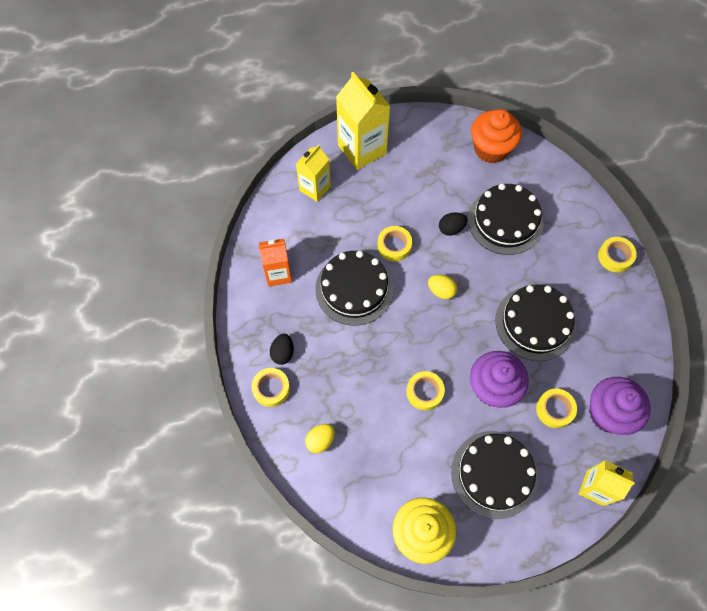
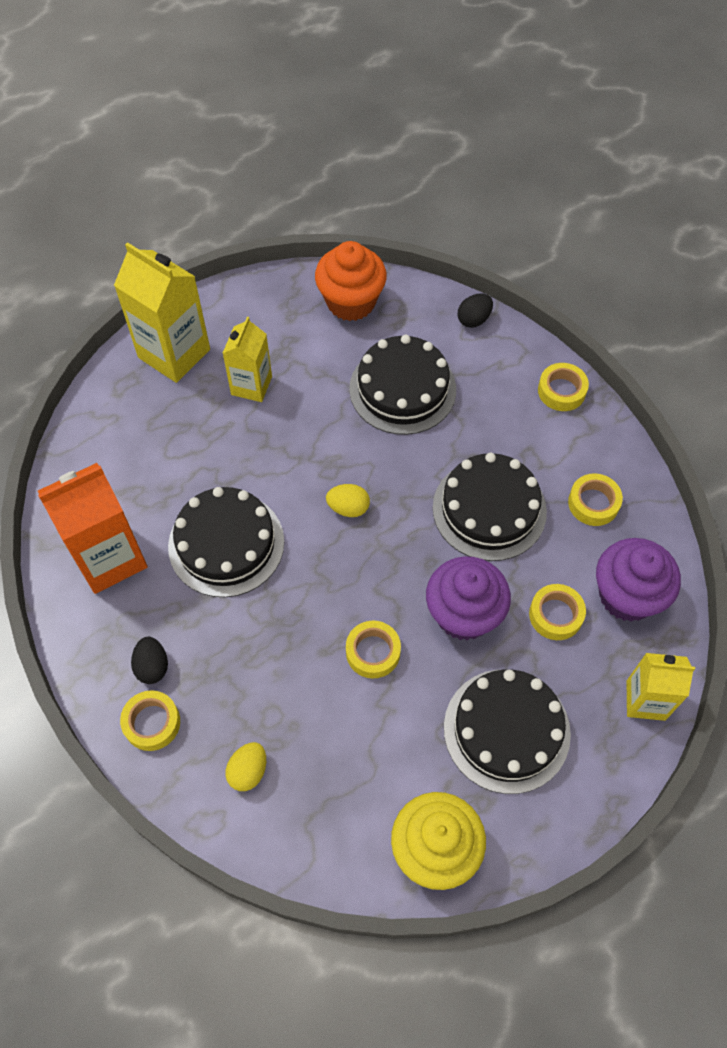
camera: 20 degrees left, 5 degrees down
orange carton [259,239,292,286] -> orange carton [38,463,148,594], size x1.61
yellow carton [296,145,331,202] -> yellow carton moved to [222,317,272,402]
yellow tape [377,226,412,262] -> yellow tape moved to [568,473,623,526]
black egg [439,212,467,236] -> black egg moved to [458,293,493,328]

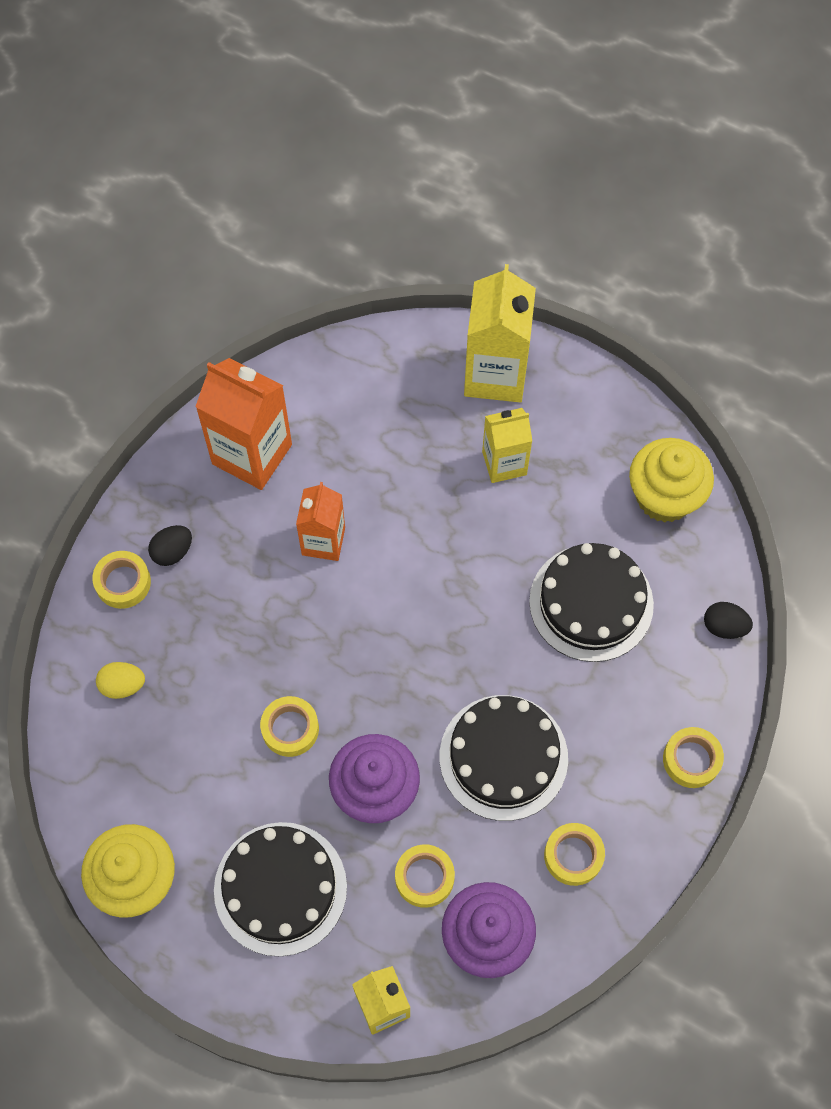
camera: 60 degrees right, 5 degrees up
black cake [168,487,284,597] -> orange carton [296,482,345,561]
orange cupcake [315,241,387,321] -> yellow cupcake [629,438,714,523]
yellow egg [326,484,370,517] -> none

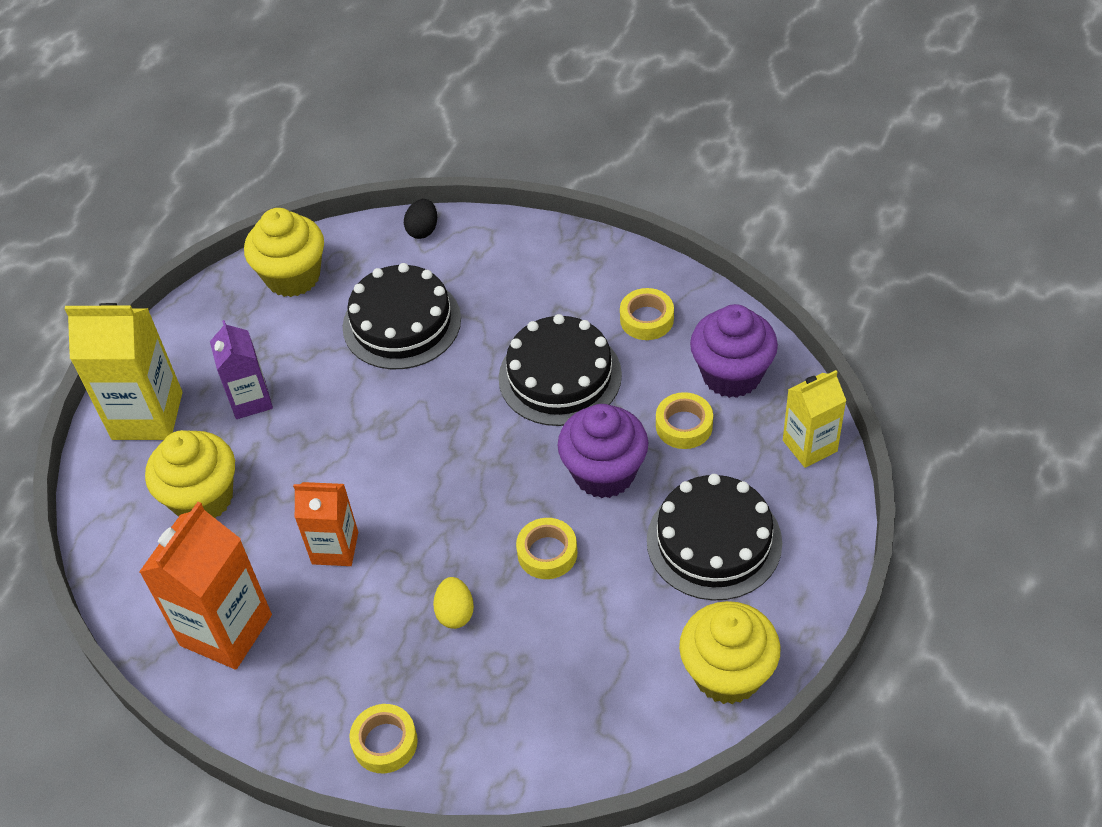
camera: 90 degrees left, 15 degrees down
yellow egg [96,662,145,699] -> yellow egg moved to [433,577,474,629]
black egg [148,525,192,566] -> none
yellow carton [482,408,532,483] -> purple carton [210,320,273,419]
yellow tape [663,727,724,788] -> none
none -> yellow cupcake [145,430,235,518]

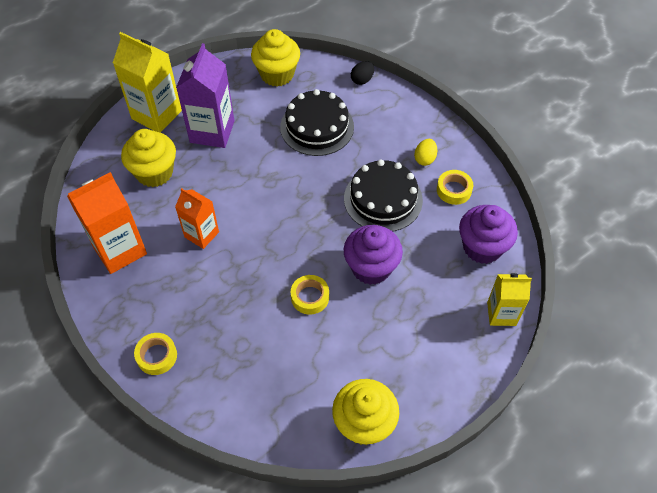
camera: 25 degrees right, 5 degrees up
purple carton [210,320,273,419] -> purple carton [176,43,234,148], size x1.61
yellow egg [433,577,474,629] -> yellow egg moved to [414,139,437,166]
black cake [647,474,782,600] -> none
yellow tape [656,392,713,449] -> none

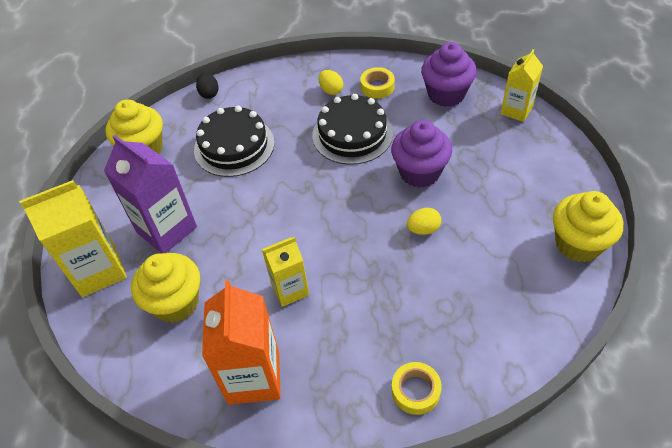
camera: 55 degrees left, 5 degrees down
orange carton [175,188,219,249] -> yellow carton [262,237,309,307]
yellow tape [291,275,329,315] -> yellow egg [407,208,441,235]

